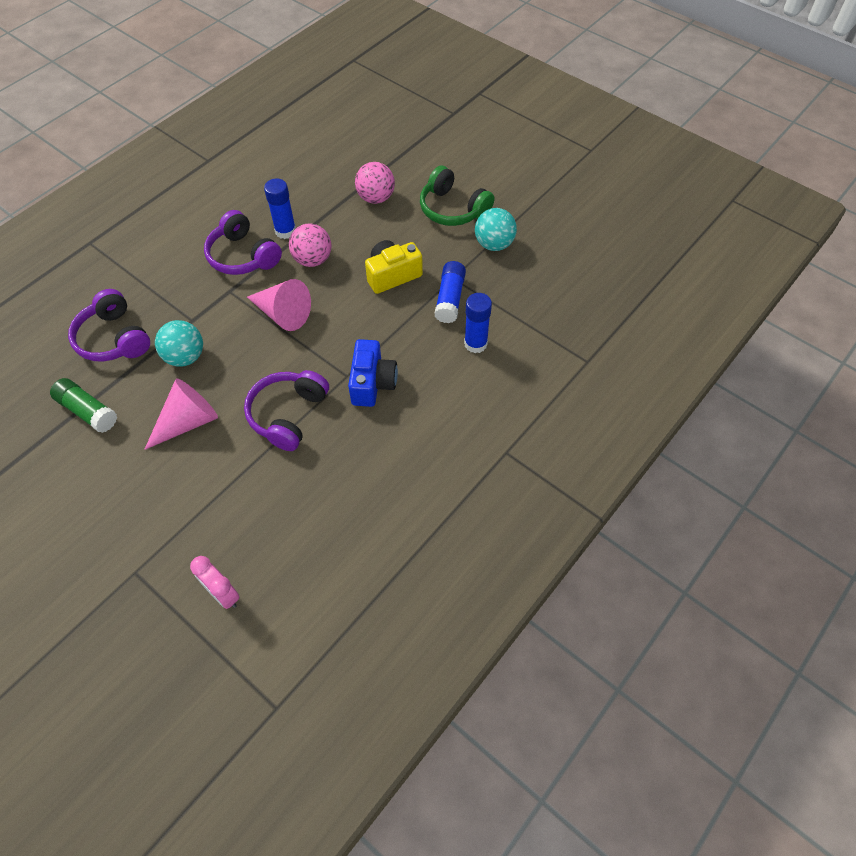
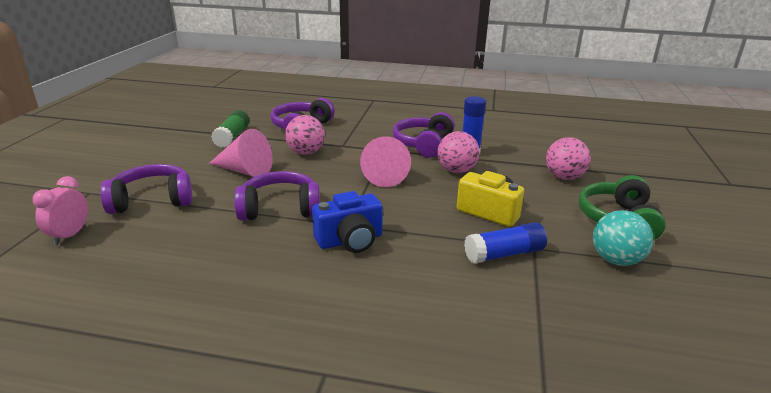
camera: 60 degrees right, 30 degrees down
turquoise ball [155,320,203,367] -> pink ball [285,115,325,155]
blue glue stick [464,293,492,353] -> none
none -> purple headphones [100,164,192,214]

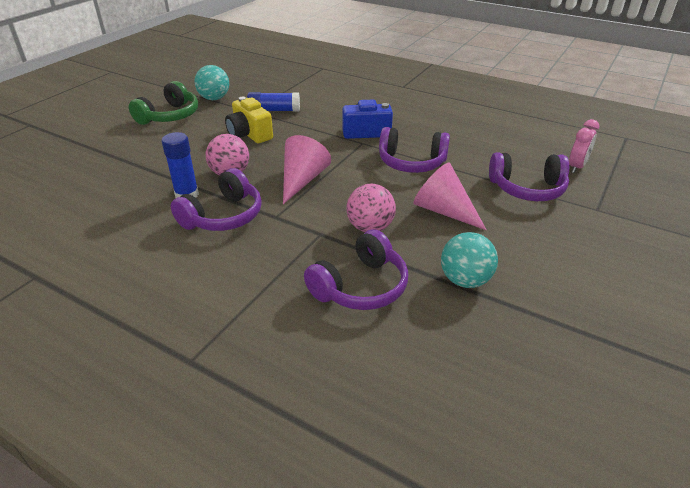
camera: 160 degrees left, 10 degrees up
green glue stick [211,110,249,148] -> turquoise ball [441,232,498,288]
pink ball [546,137,591,180] -> none

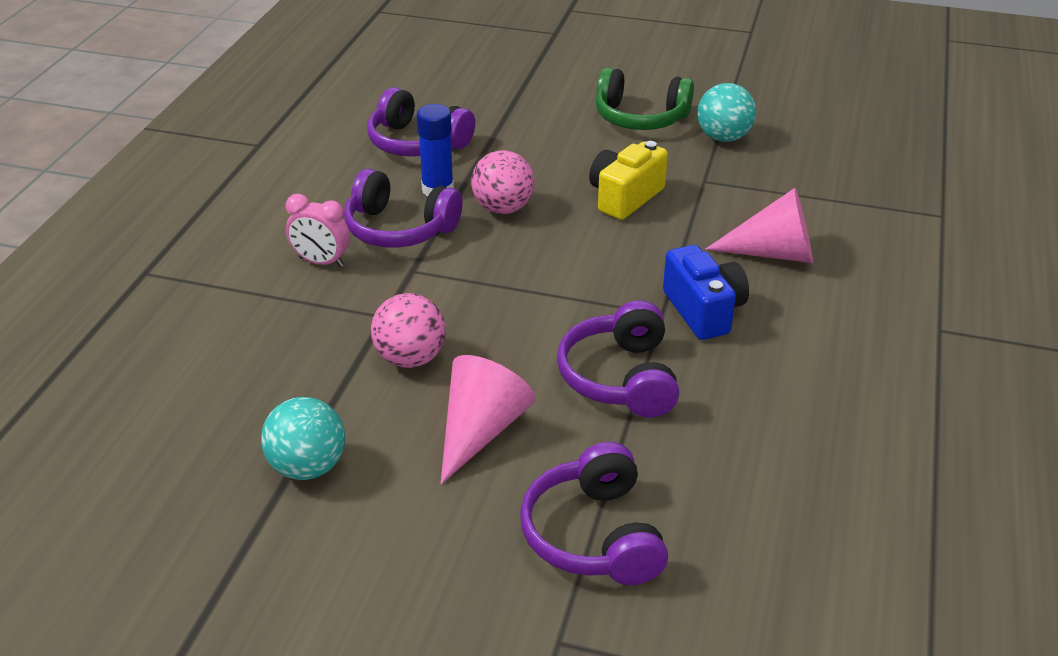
camera: 75 degrees right, 0 degrees up
blue glue stick [247,92,300,111] -> none
pink cone [283,135,331,204] -> pink cone moved to [705,188,813,263]
purple headphones [304,229,408,310] -> purple headphones moved to [367,87,475,156]
pink clock [569,119,599,173] -> pink clock moved to [286,194,350,267]

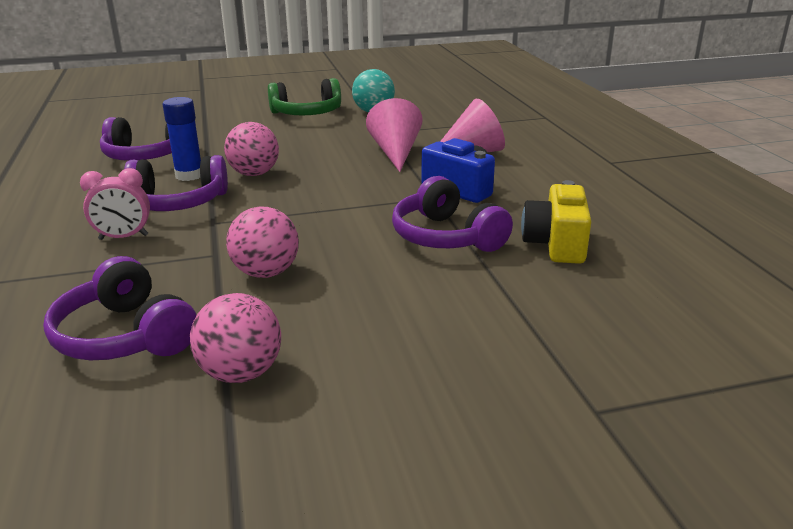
camera: 30 degrees left, 10 degrees down
turquoise ball [261,397,345,480] -> pink ball [190,293,281,383]
pink cone [440,355,536,484] -> pink cone moved to [366,98,423,172]
purple headphones [520,442,668,585] -> purple headphones moved to [43,256,197,360]
yellow camera [589,141,668,220] -> yellow camera moved to [521,180,591,264]

